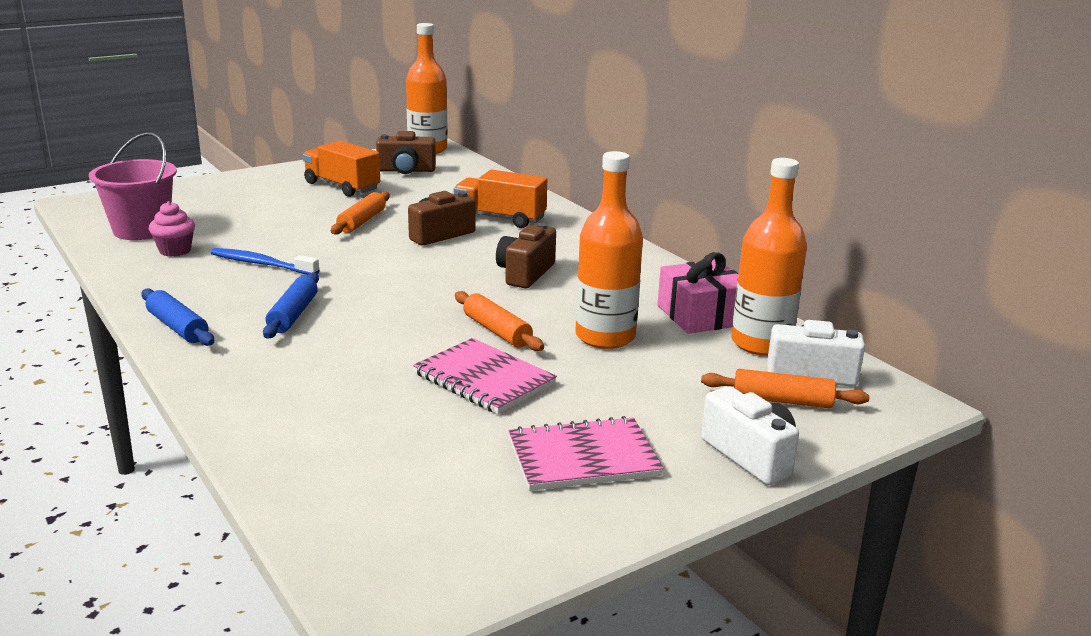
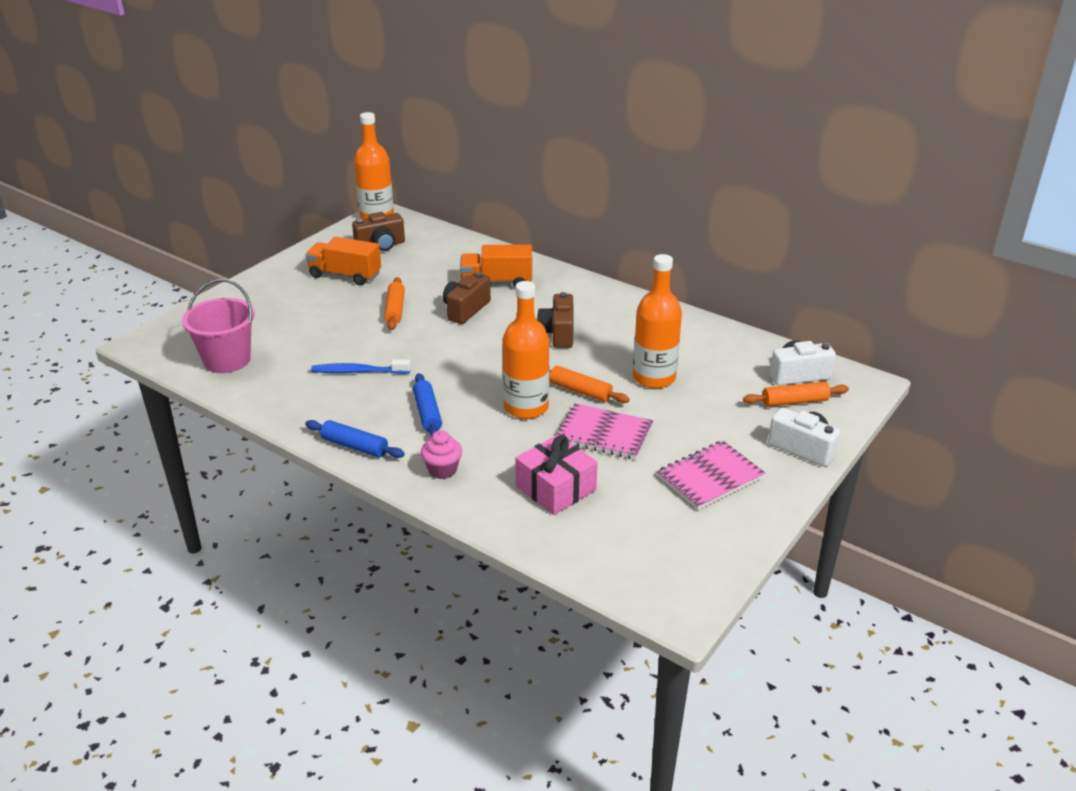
camera: 20 degrees left, 10 degrees up
pink cupcake [149,201,195,257] -> pink cupcake moved to [421,430,462,479]
pink gift [657,252,738,334] -> pink gift moved to [515,435,598,515]
orange bottle [731,158,807,356] -> orange bottle moved to [502,281,549,419]

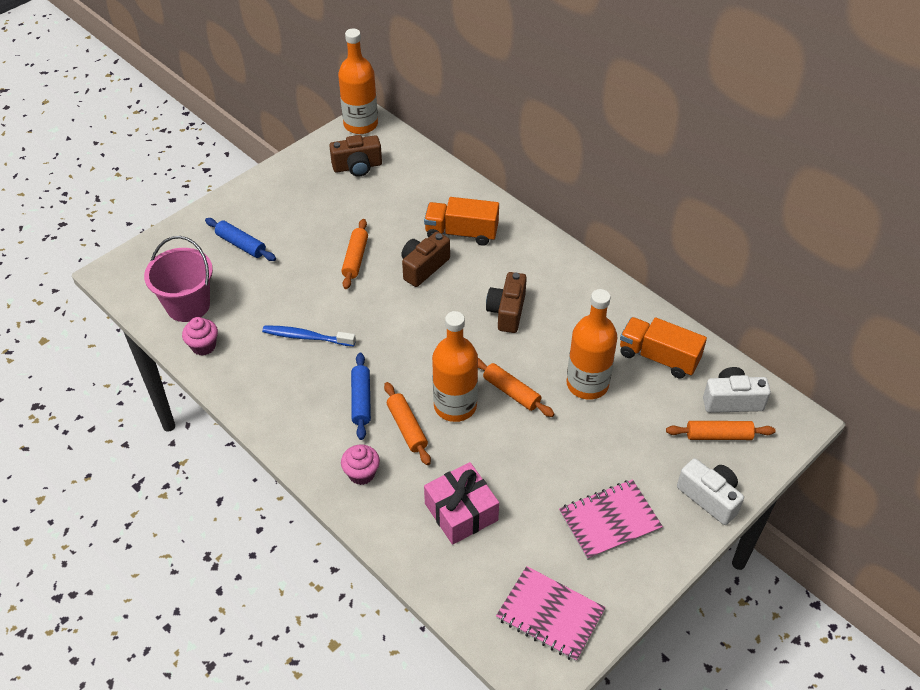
camera: 10 degrees right, 15 degrees up
blue rolling pin [305,420,405,458] -> blue rolling pin moved to [205,218,276,261]
orange truck [306,237,381,285] -> orange truck moved to [620,317,707,378]
pink notebook [556,403,653,460] -> pink notebook moved to [496,566,606,662]
none -> pink cupcake [182,317,218,356]
none -> orange rolling pin [384,382,431,465]

